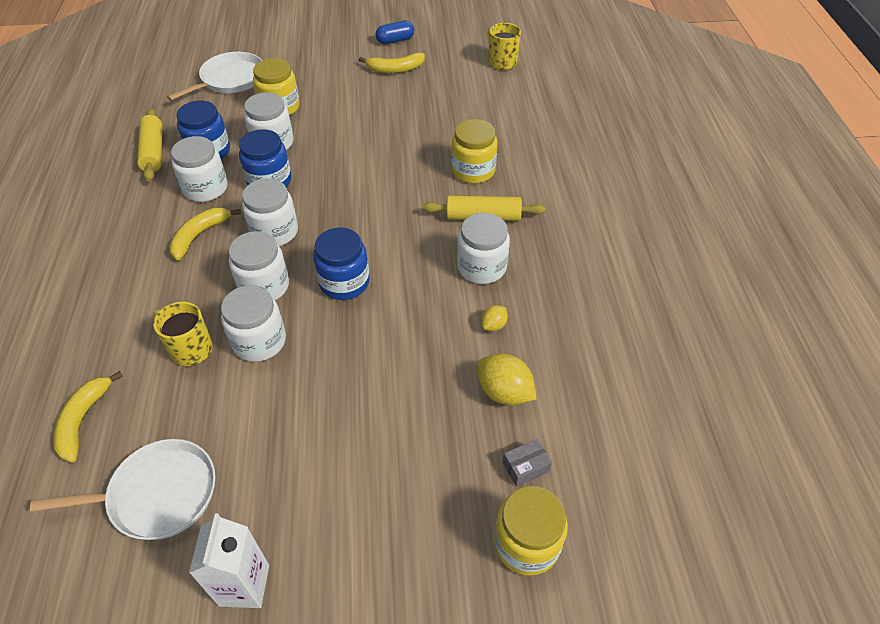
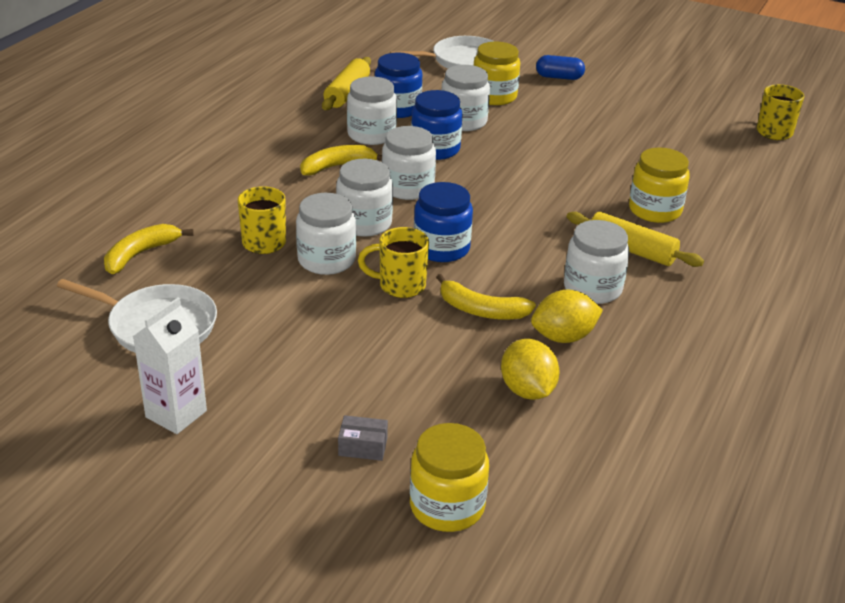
camera: 30 degrees right, 15 degrees down
yellow banana [359,52,425,73] -> yellow banana moved to [436,274,536,320]
blue capsule [376,20,414,44] -> blue capsule moved to [536,55,585,80]
yellow lemon [481,305,508,331] -> yellow lemon [531,289,603,343], size x1.83
grey box [503,439,552,487] -> grey box moved to [338,415,388,461]
none -> yellow mug [358,227,429,298]

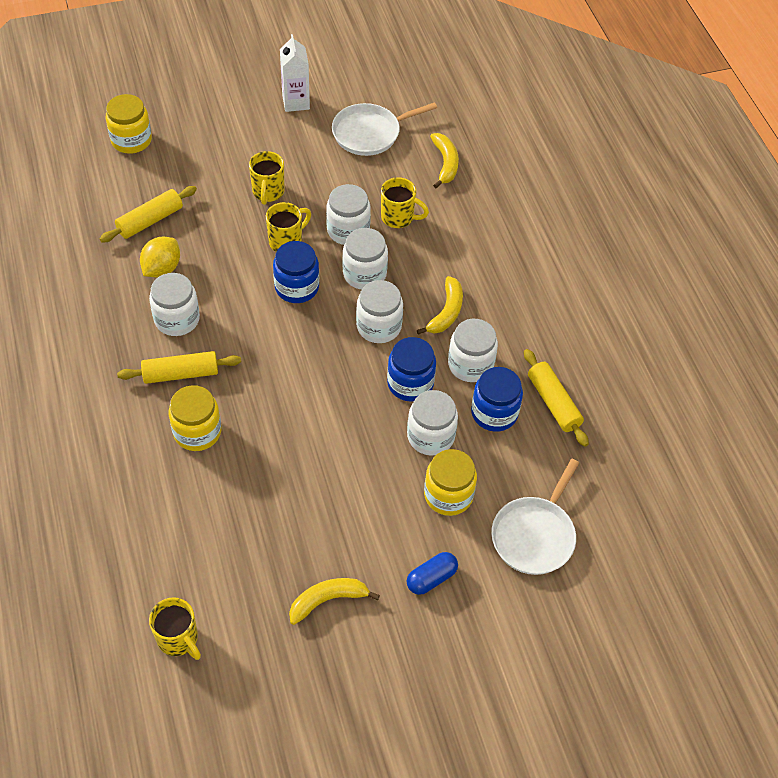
camera: 135 degrees right, 20 degrees up
grey box [338,415,388,461] -> none
yellow banana [436,274,536,320] -> yellow banana moved to [289,578,380,625]
yellow lemon [501,339,560,400] -> yellow rolling pin [100,186,197,242]
none -> yellow mug [249,151,285,205]

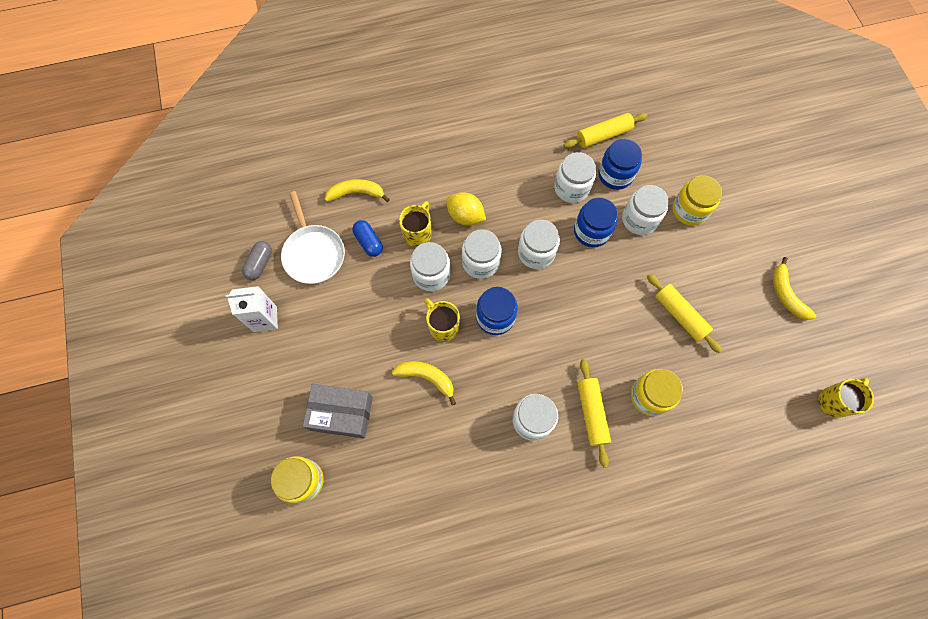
camera: 85 degrees left, 15 degrees up
yellow rolling pin [100,186,197,242] -> yellow rolling pin moved to [647,274,722,353]
yellow lemon [140,237,180,277] -> yellow lemon moved to [446,193,486,225]
yellow mug [249,151,285,205] -> none
blue capsule [407,552,458,595] -> blue capsule moved to [352,220,383,257]
yellow banana [417,276,463,334] -> yellow banana moved to [392,361,456,405]
white pan [491,459,579,575] -> none
none -> grey capsule [242,241,272,280]
none -> grey box [303,384,373,438]

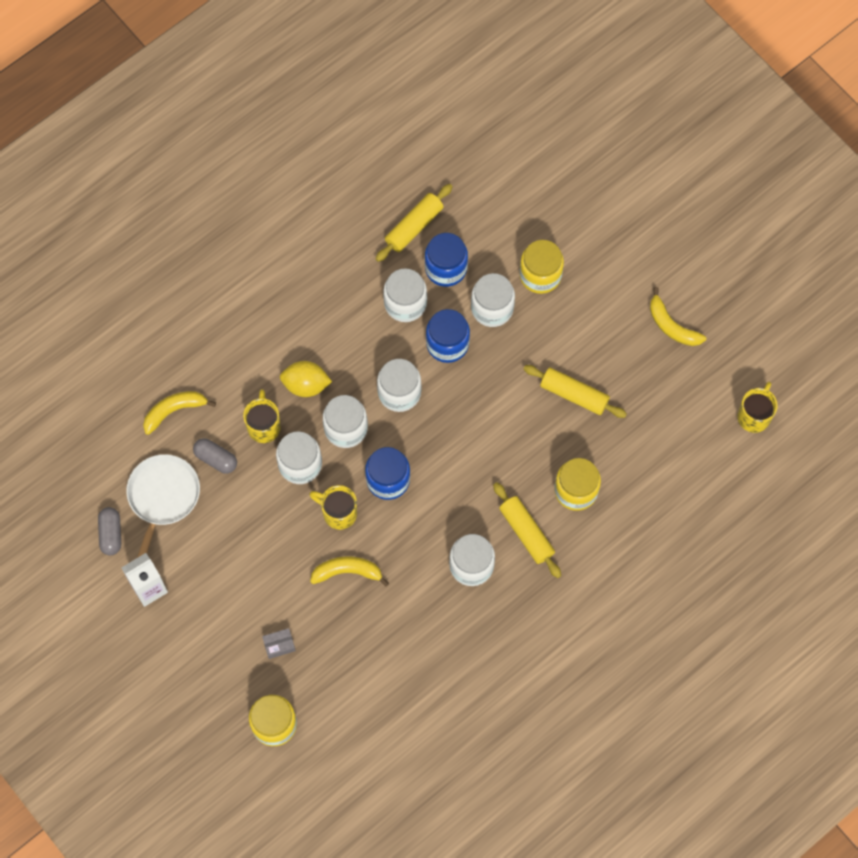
camera: 25 degrees left, 0 degrees up
white pan [281,191,345,284] -> white pan turned 120 degrees counterclockwise [126,454,200,558]
grey box [303,384,373,438] -> grey box [262,628,296,659], size x0.46
blue capsule [352,220,383,257] -> grey capsule [193,438,237,474]

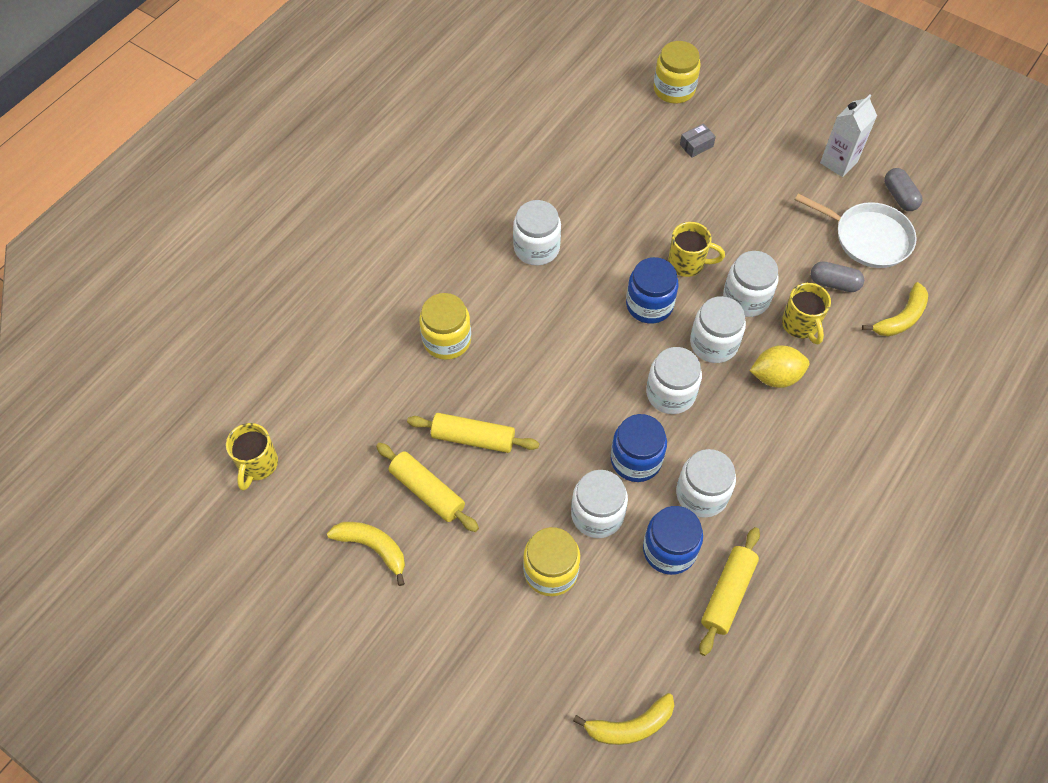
camera: 165 degrees right, 10 degrees down
white pan [126,454,200,558] -> white pan turned 60 degrees counterclockwise [795,194,917,268]
yellow banana [310,557,389,587] -> yellow banana moved to [573,693,674,745]
yellow rolling pin [493,482,561,578] -> yellow rolling pin moved to [376,443,479,532]

